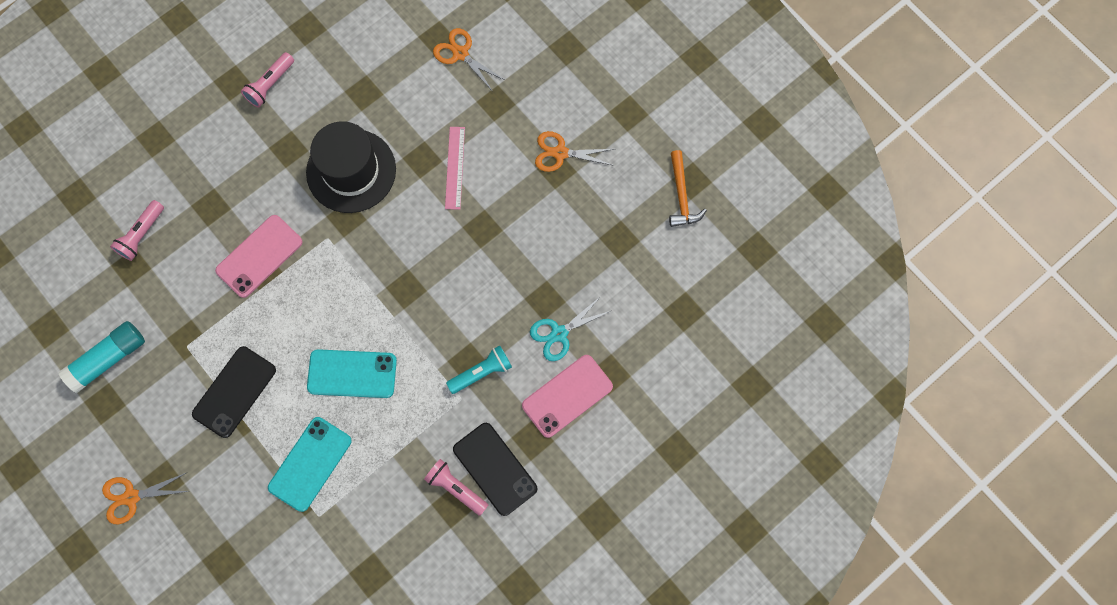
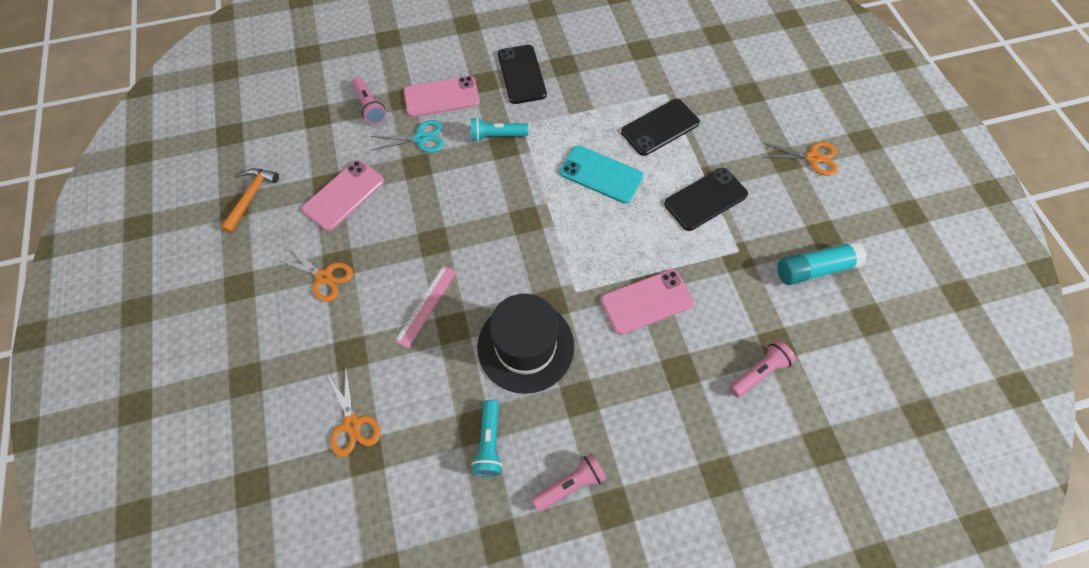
camera: 155 degrees left, 10 degrees down
turquoise phone [268,417,351,512] -> black phone [621,99,700,156]
pink flashlight [424,459,488,516] -> pink flashlight moved to [352,77,386,124]
none -> pink phone [302,160,384,231]
none -> turquoise flashlight [471,400,502,477]

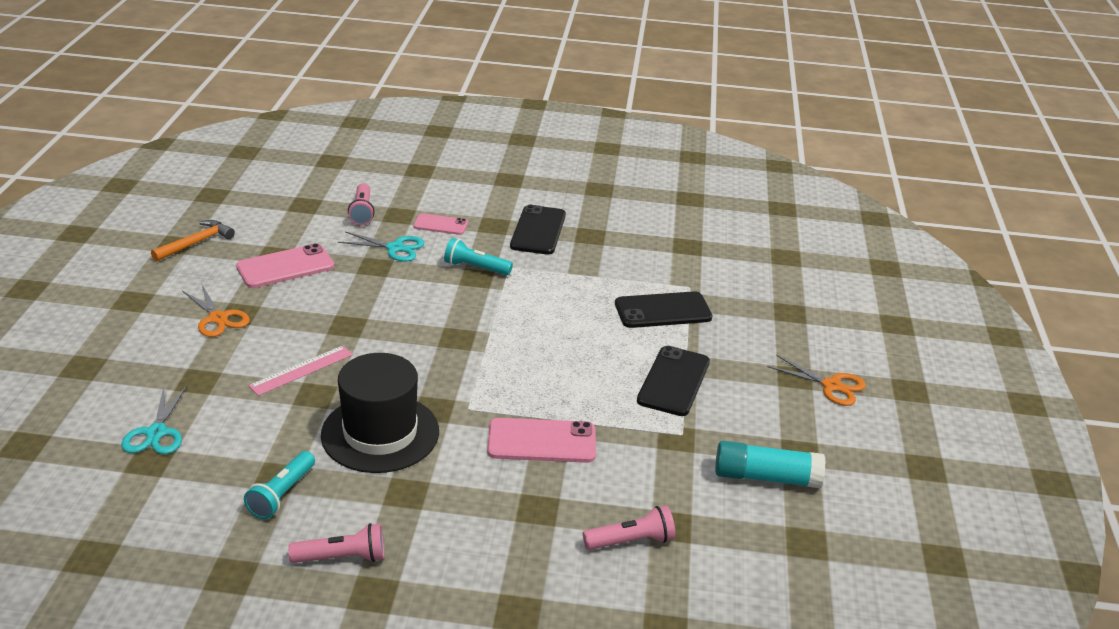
camera: 20 degrees right, 30 degrees down
orange scissors [327,366,380,457] -> turquoise scissors [121,386,187,454]
pink phone [404,76,480,117] -> pink phone [413,213,468,235], size x0.61
turquoise phone [560,145,643,204] -> none
black phone [664,168,748,231] -> black phone turned 60 degrees counterclockwise [637,346,710,416]

